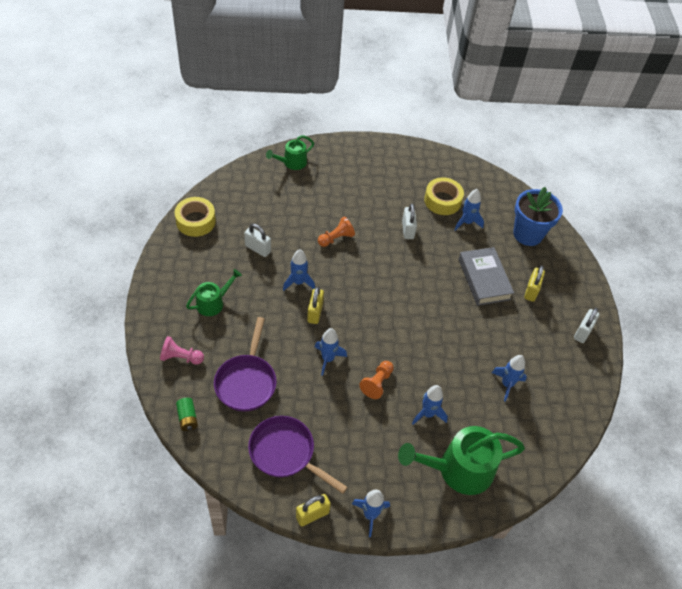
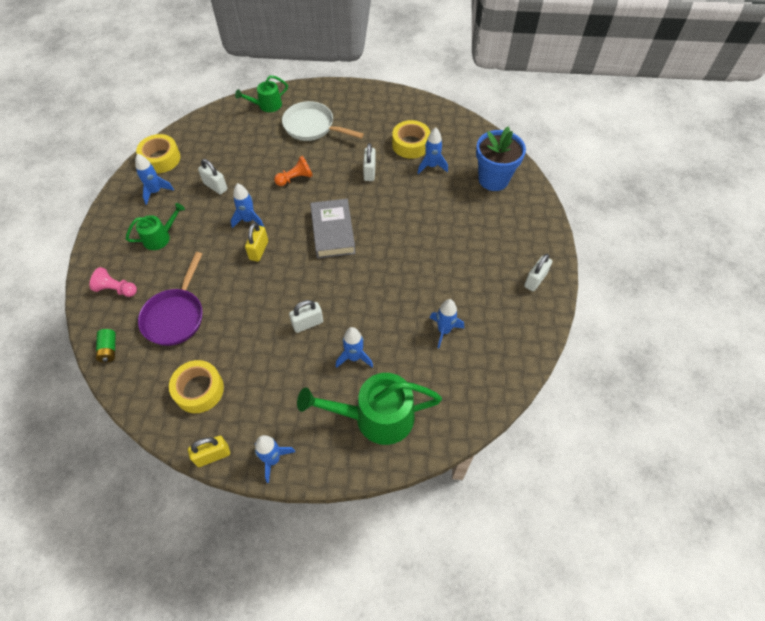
camera: 10 degrees right, 5 degrees up
purple pan [248,416,348,494] -> yellow tape [169,360,224,413]
blue rocket [315,328,347,376] -> blue rocket moved to [135,154,174,205]
orange pawn [359,361,394,399] -> white padlock [289,300,323,333]
grey book [458,247,514,306] -> grey book moved to [310,199,356,259]
yellow padlock [524,266,545,302] -> none
none -> white pan [282,101,364,141]

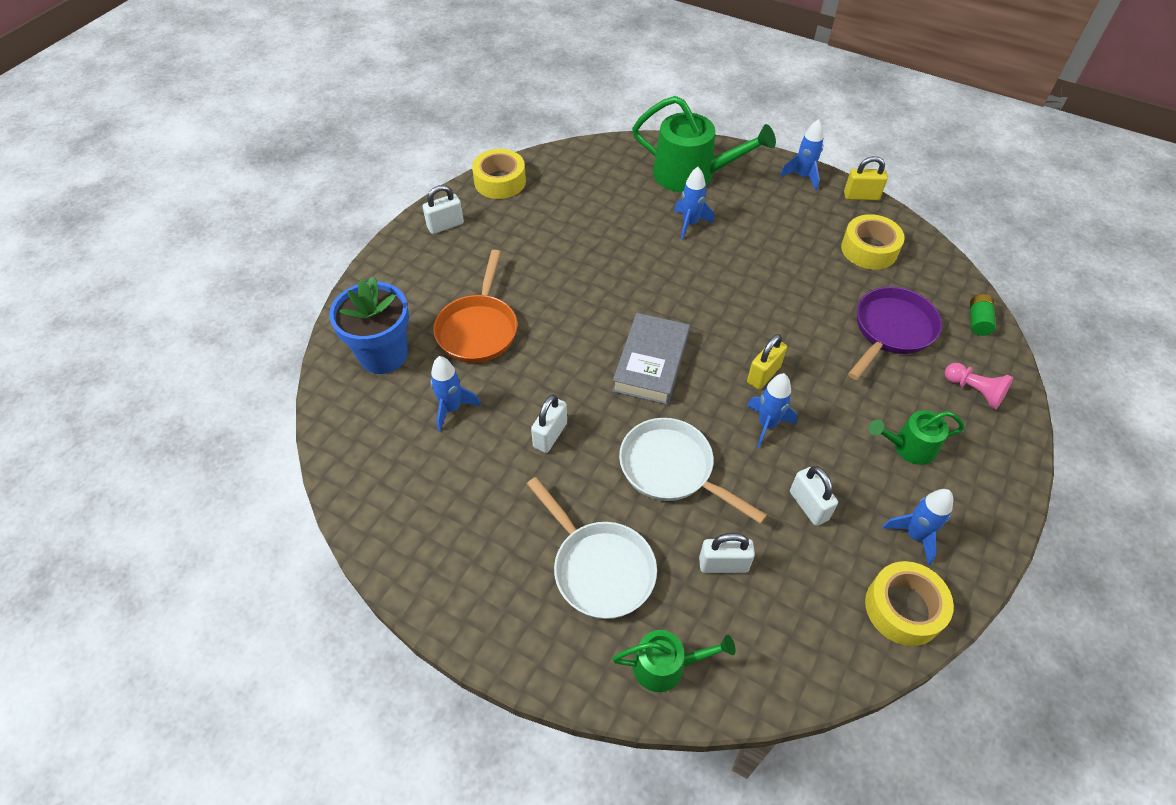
camera: 155 degrees left, 5 degrees down
orange pawn [274,156,313,186] -> white pan [619,418,767,524]
white padlock [289,300,323,333] -> white padlock moved to [699,533,755,573]
yellow tape [392,120,430,159] -> yellow tape moved to [472,149,526,199]
blue rocket [430,299,464,348] -> none
none -> orange pan [433,250,517,363]

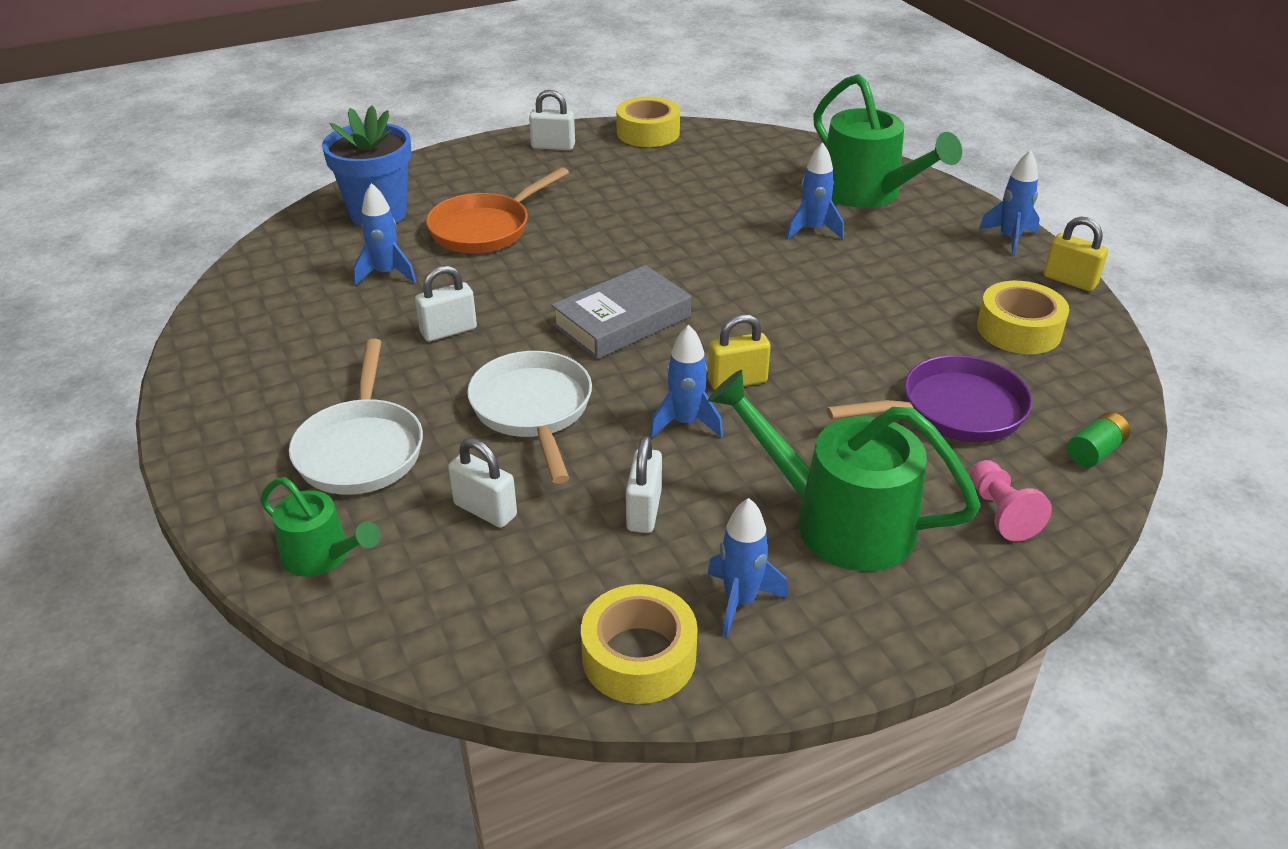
camera: 35 degrees right, 15 degrees down
green watering can [869,410,965,465] -> green watering can [708,370,981,571], size x1.82

